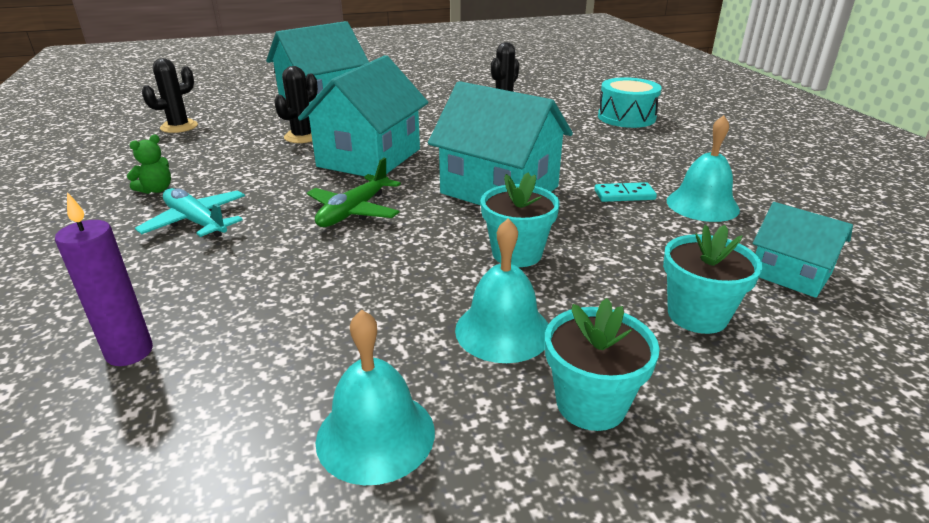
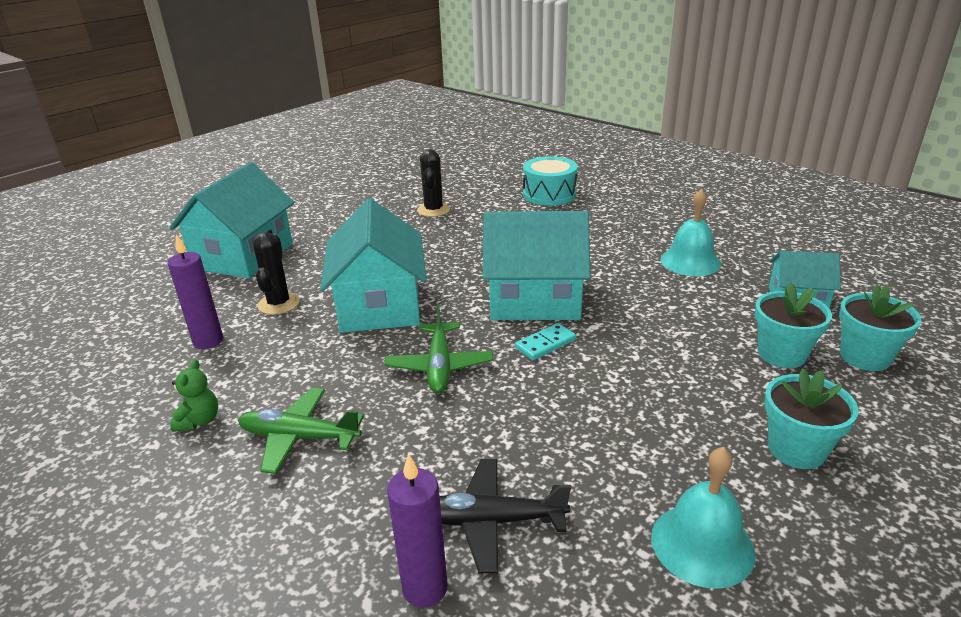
camera: 30 degrees left, 0 degrees up
turquoise plane [135,188,245,237] -> green plane [238,388,364,474]
black cactus [142,58,198,133] -> none
turquoise bell [455,218,548,363] -> none
turquoise flower pot [481,172,560,267] -> turquoise flower pot moved to [839,285,921,371]
turquoise domino [594,182,657,202] -> turquoise domino moved to [515,323,576,360]
none -> purple candle [167,234,223,349]
none -> black plane [439,459,571,573]

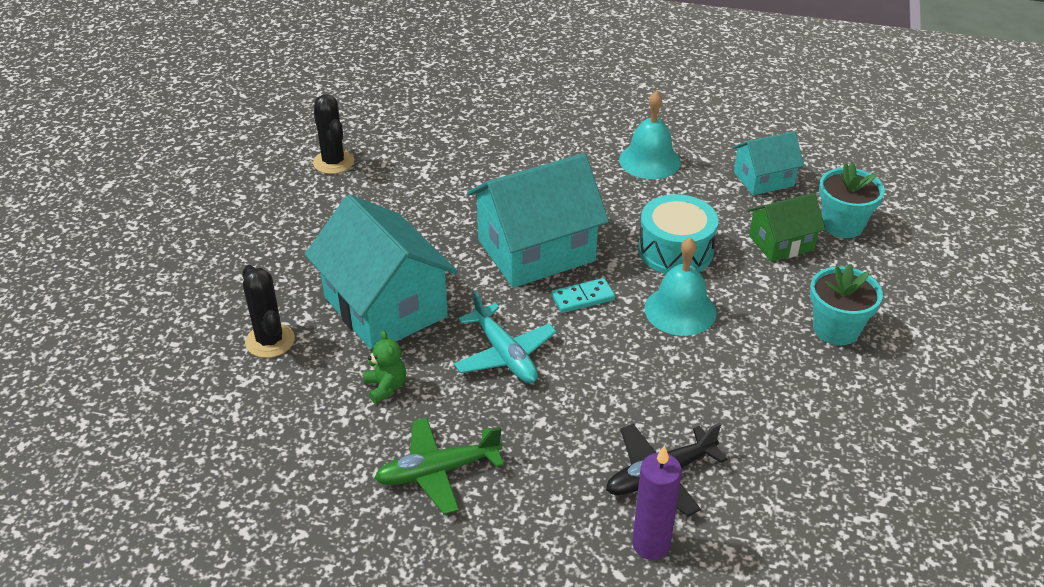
camera: 30 degrees left, 10 degrees up
purple candle [167,234,223,349] -> none
turquoise house [169,162,295,279] -> none
green teddy bear [170,359,218,432] -> green teddy bear moved to [363,330,406,404]
green plane [384,304,493,393] -> turquoise plane [454,291,557,383]
turquoise domino [515,323,576,360] -> turquoise domino turned 45 degrees clockwise [551,278,615,313]
turquoise drum [523,156,578,206] -> turquoise drum moved to [638,194,718,274]
turquoise bell [651,447,756,589] -> turquoise bell moved to [645,237,717,336]
turquoise flower pot [755,282,832,368] -> green house [748,193,826,262]

